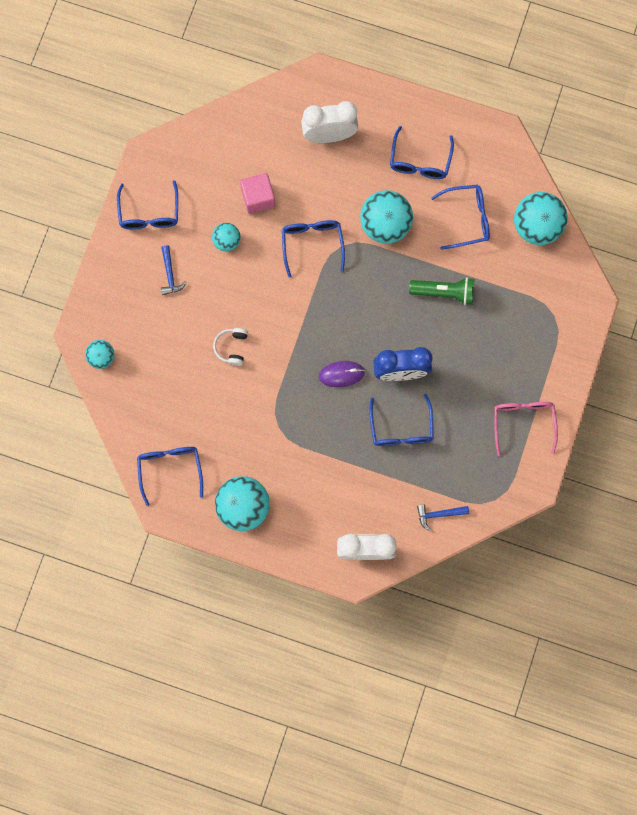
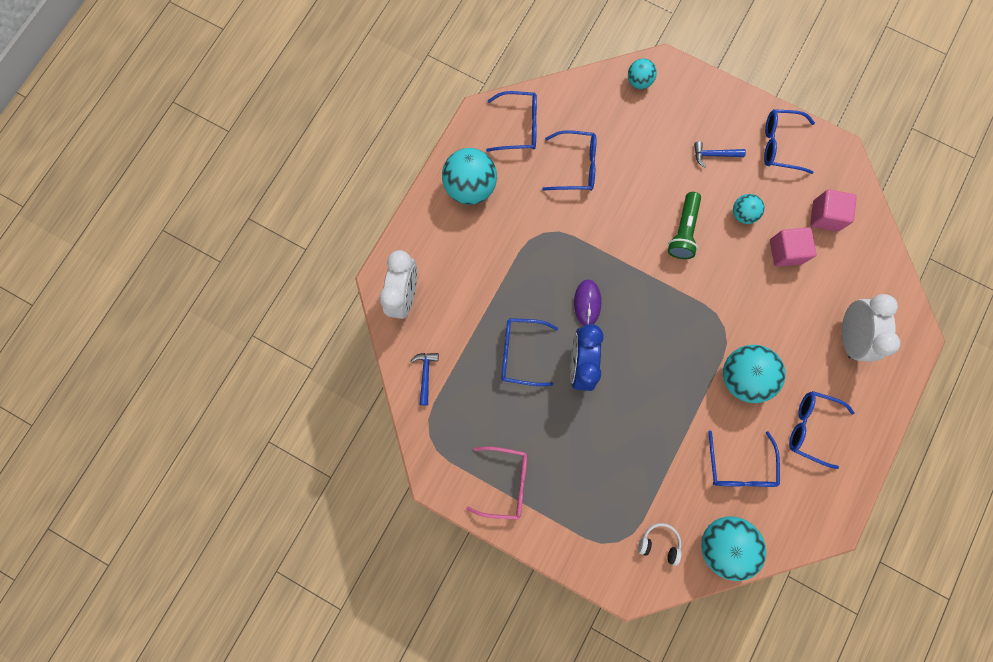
camera: 100 degrees right, 0 degrees up
white headphones [213,328,248,366] -> white headphones moved to [638,523,682,566]
blue glasses [282,220,345,278] -> blue glasses moved to [542,130,596,191]
green flashlight [409,277,474,305] -> green flashlight moved to [668,192,701,259]
none -> pink cube [810,189,857,232]

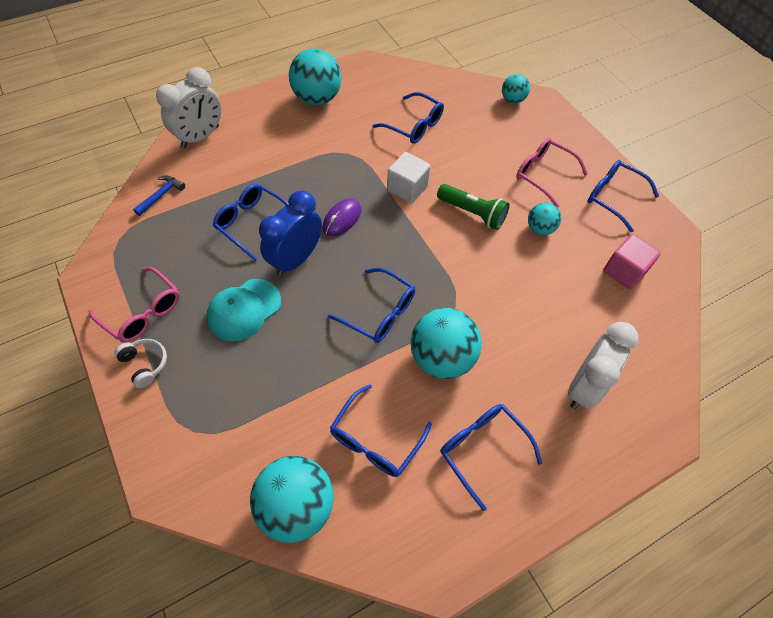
camera: 30 degrees right, 20 degrees down
blue glasses [486,91,537,152] -> blue glasses moved to [328,268,415,343]
white headphones [638,523,682,566] -> white headphones moved to [114,339,167,388]
green flashlight [668,192,701,259] -> green flashlight turned 105 degrees counterclockwise [437,184,509,230]
blue hammer [694,141,746,168] -> pink glasses [516,138,588,208]
pink cube [770,227,816,267] -> none
none -> turquoise cap [207,279,281,341]
none -> white cube [387,152,430,203]

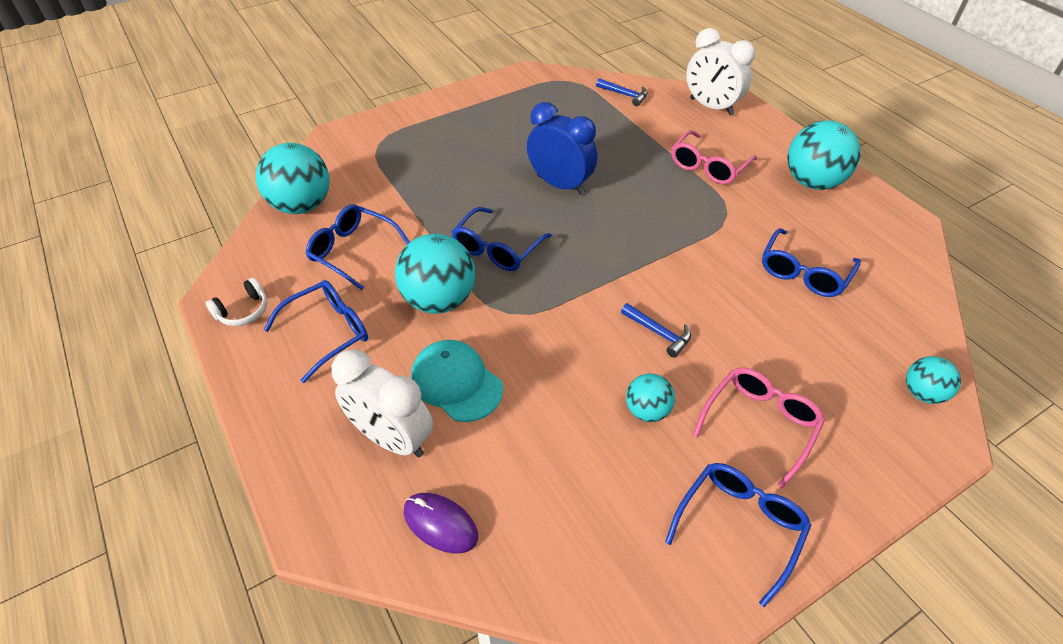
camera: 90 degrees right, 10 degrees down
pink glasses [89,267,180,343] -> pink glasses moved to [671,130,757,184]
white headphones [114,339,167,388] -> white headphones moved to [206,278,267,326]
turquoise cap [207,279,281,341] -> turquoise cap moved to [411,340,503,422]
blue glasses [213,184,289,261] -> none
purple mouse [323,199,361,236] -> purple mouse moved to [404,493,478,554]
white cube [387,152,430,203] -> none
green flashlight [437,184,509,230] -> blue hammer [621,303,691,358]
pink cube [603,234,661,290] -> none

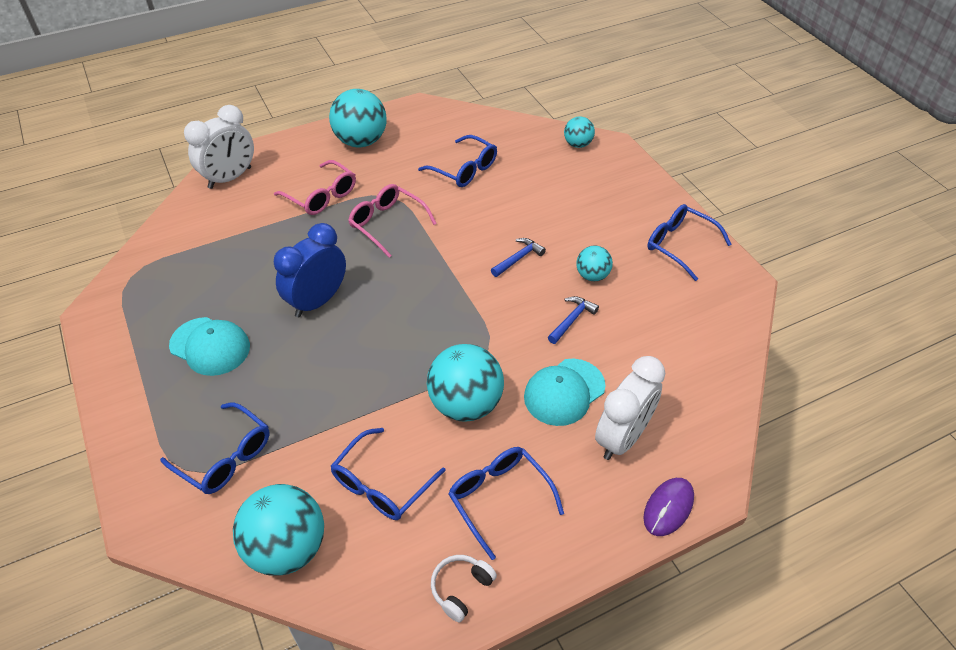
camera: 85 degrees left, 0 degrees up
white headphones [206,278,267,326] -> white headphones turned 105 degrees counterclockwise [431,555,497,623]
purple mouse [404,493,478,554] -> purple mouse moved to [643,478,694,536]
blue glasses [452,207,552,271] -> blue glasses moved to [160,402,270,494]
blue hammer [596,78,648,106] -> blue hammer moved to [548,296,599,344]
pink glasses [693,368,825,488] -> pink glasses moved to [348,184,437,258]
none -> turquoise cap [169,317,250,376]

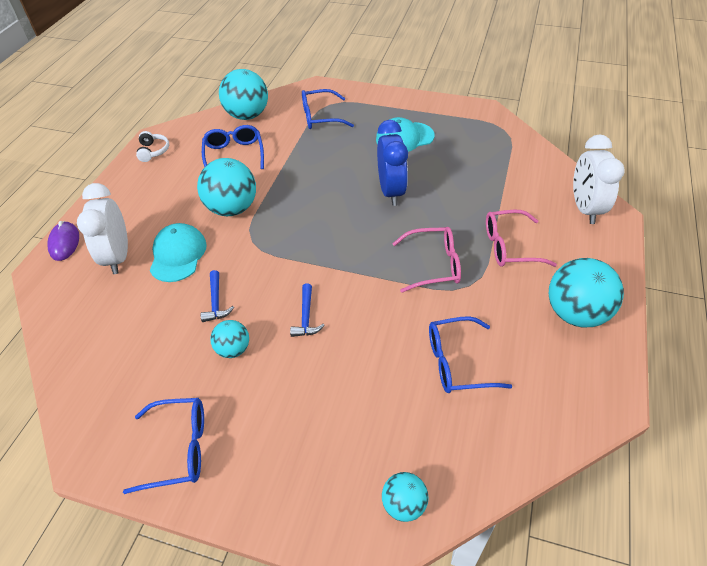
camera: 135 degrees right, 0 degrees up
blue glasses [448,447,564,560] -> none

